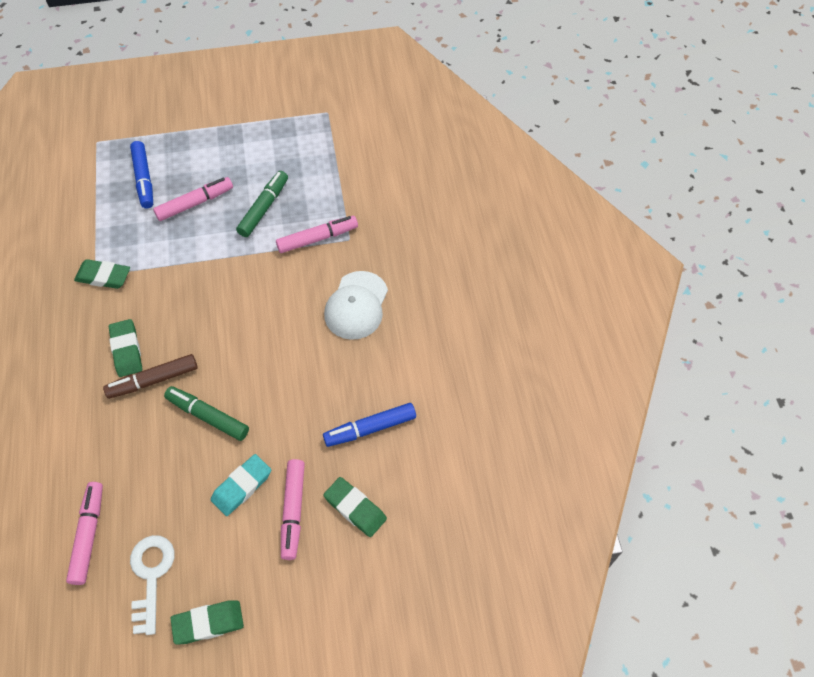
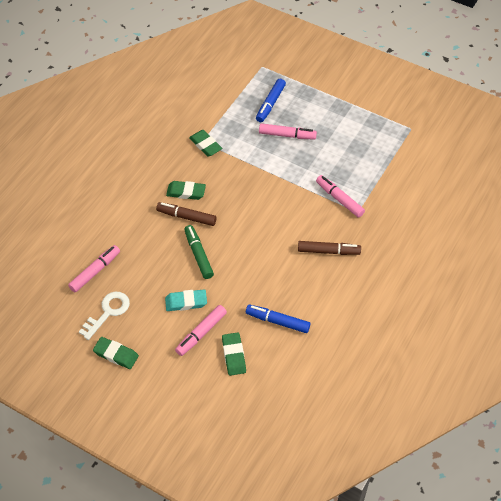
camera: 40 degrees right, 5 degrees down
green eraser [109,319,142,377] -> green eraser turned 75 degrees clockwise [166,181,206,200]
green marker [236,171,288,237] -> none
pink marker [276,216,358,253] -> pink marker turned 150 degrees counterclockwise [316,175,365,218]
white cap [324,271,388,340] -> brown marker [298,241,361,255]

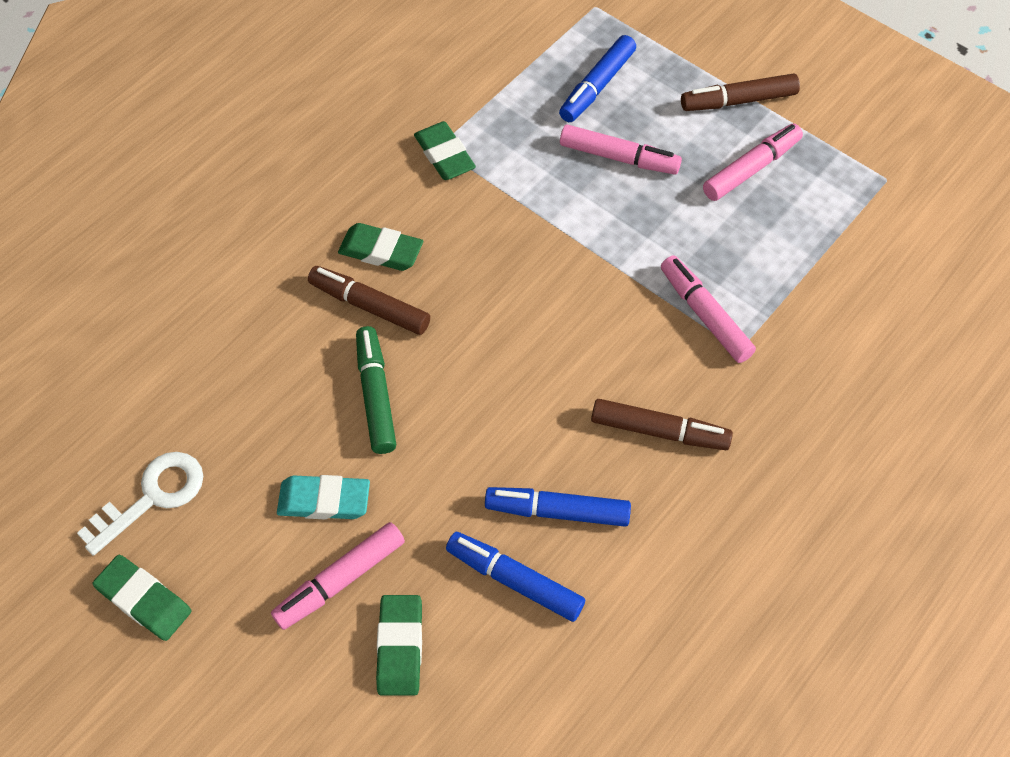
camera: 10 degrees right, 5 degrees up
pink marker [68,245,120,292] -> pink marker moved to [703,124,803,201]
none -> blue marker [485,487,631,527]
none -> brown marker [681,73,800,111]

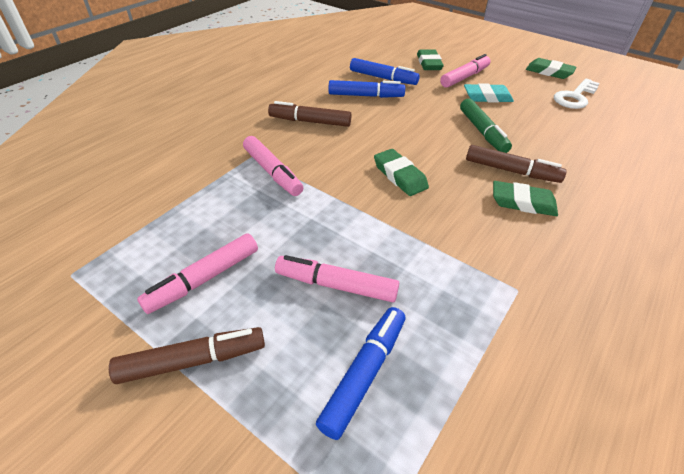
camera: 175 degrees right, 15 degrees down
green eraser [414,121,476,180] -> green eraser moved to [374,149,429,196]

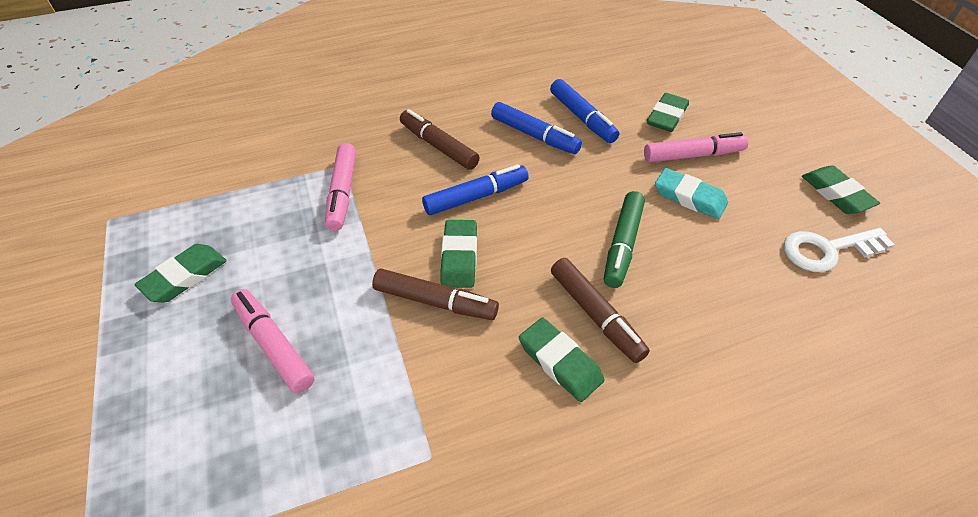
camera: 35 degrees right, 5 degrees up
brown marker [109,327,265,384] -> brown marker moved to [372,269,499,320]
pink marker [137,233,258,314] -> green eraser [134,244,227,302]
blue marker [316,307,405,440] -> blue marker moved to [422,164,529,215]

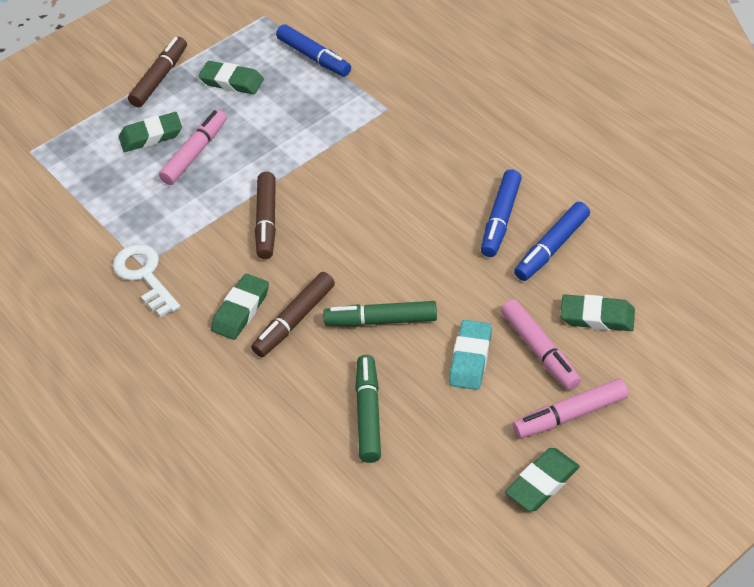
camera: 75 degrees right, 0 degrees up
pink marker [325,143,356,231] -> pink marker moved to [513,378,629,438]
brown marker [400,109,480,170] -> brown marker moved to [128,37,187,107]
blue marker [422,164,529,215] -> blue marker moved to [276,24,351,76]
green eraser [441,220,477,288] -> green eraser moved to [119,112,182,152]
white key [783,228,895,272] -> white key moved to [113,244,180,317]
none -> green marker [355,355,381,463]

